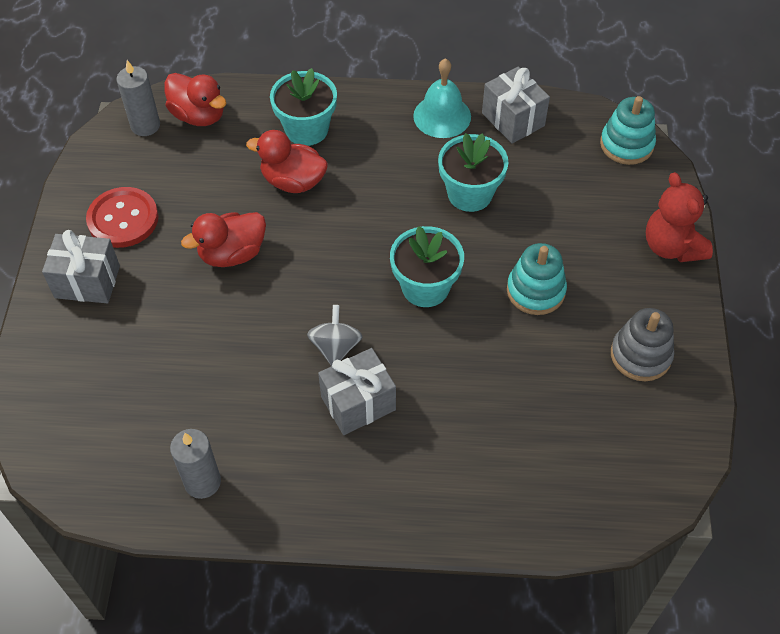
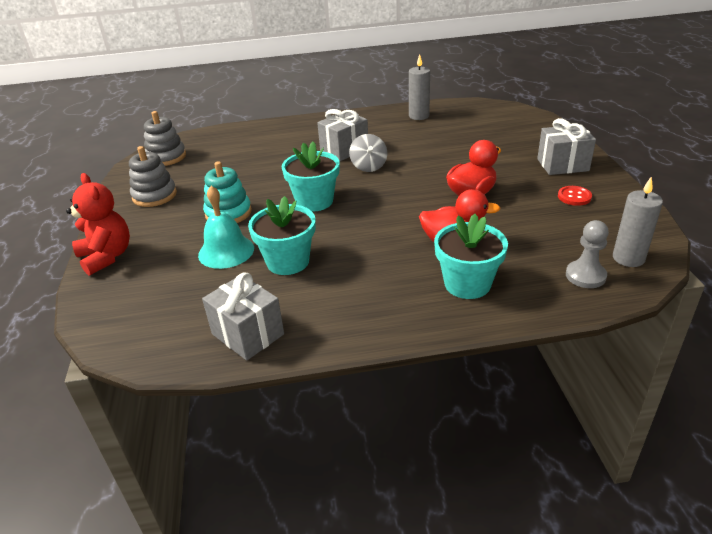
camera: 170 degrees right, 20 degrees down
red button [86,187,159,248] -> red button [558,186,592,206], size x0.55
red duck [164,73,226,126] -> grey pawn [566,220,609,288]
turquoise bell [413,58,471,138] -> turquoise bell moved to [198,186,254,269]
turquoise stacking toy [600,96,656,165] -> none
none -> grey stacking toy [144,111,186,166]

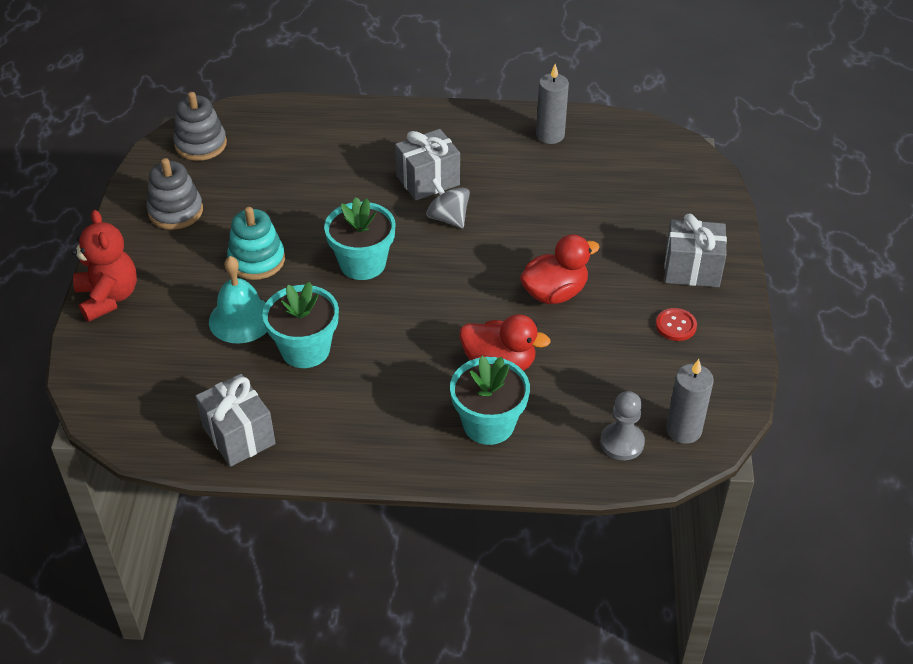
camera: 10 degrees right, 10 degrees up
grey spinning top [349,134,387,172] -> grey spinning top turned 135 degrees clockwise [426,178,470,228]

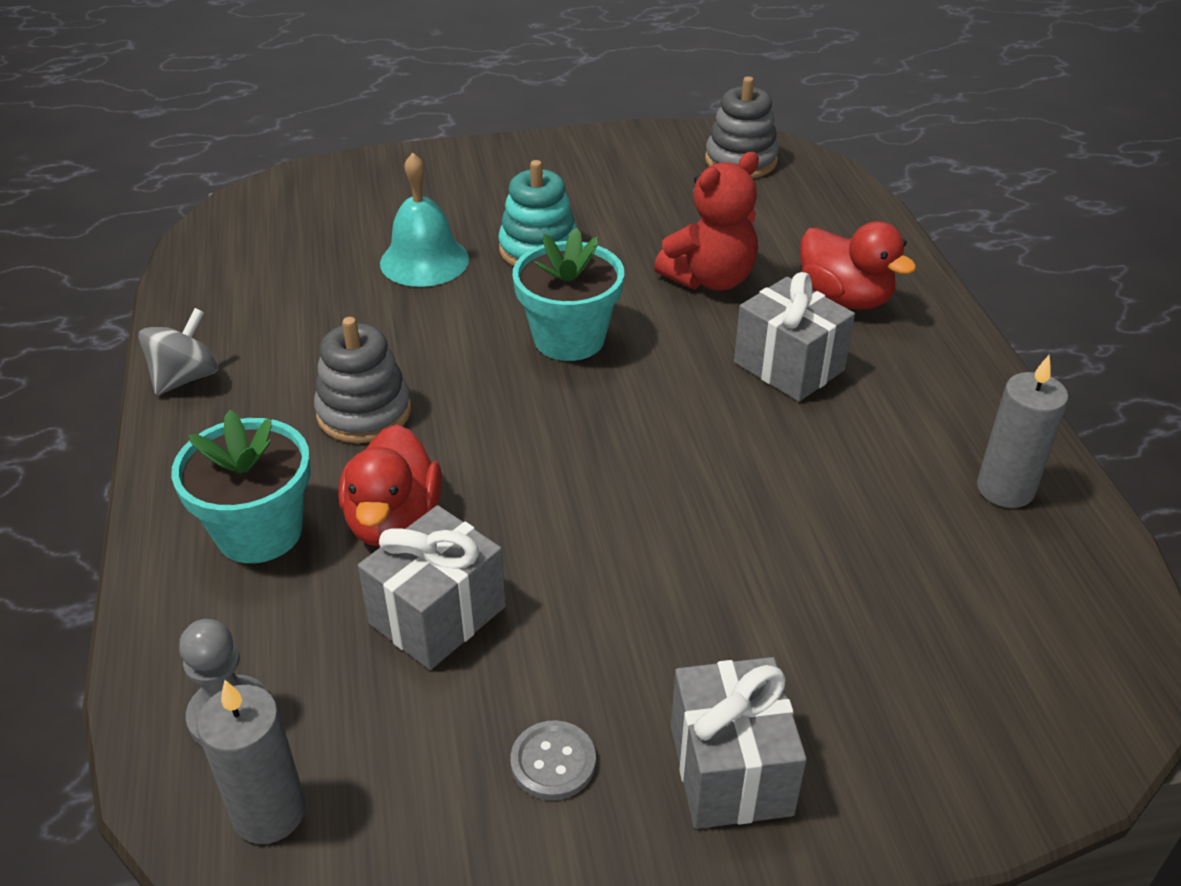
camera: 75 degrees right, 5 degrees down
red teddy bear [72,210,137,322] -> red teddy bear moved to [654,152,759,291]
grey stacking toy [147,158,203,230] -> grey stacking toy moved to [314,317,411,443]
grey gift [195,374,276,467] -> grey gift moved to [358,505,506,670]
turquoise flower pot [262,282,339,368] -> none
grey spinning top [426,178,470,228] -> grey spinning top moved to [138,308,218,395]
red duck [520,234,600,304] -> red duck moved to [800,221,917,310]
red button [656,308,697,341] -> grey button [510,720,596,800]

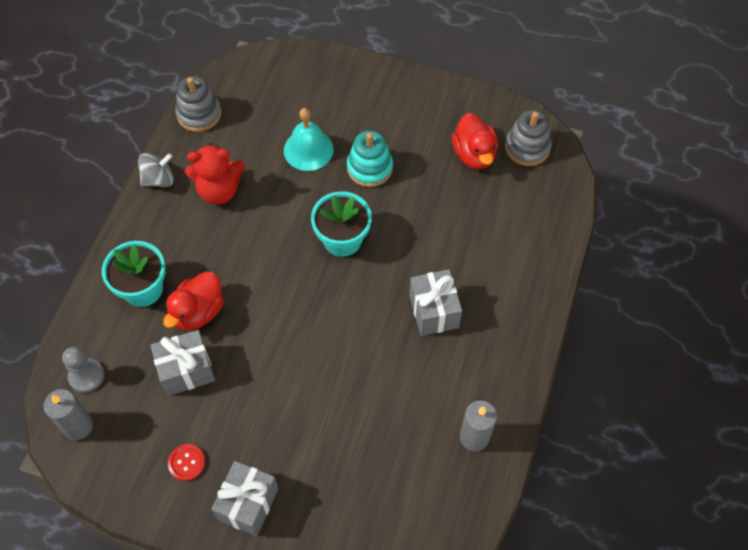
camera: 30 degrees right, 20 degrees up
grey stacking toy [314,317,411,443] -> grey stacking toy moved to [175,76,221,132]
grey button [510,720,596,800] -> red button [168,444,205,481]
red teddy bear [654,152,759,291] -> red teddy bear moved to [185,143,245,205]
red duck [800,221,917,310] -> red duck moved to [452,113,498,169]

